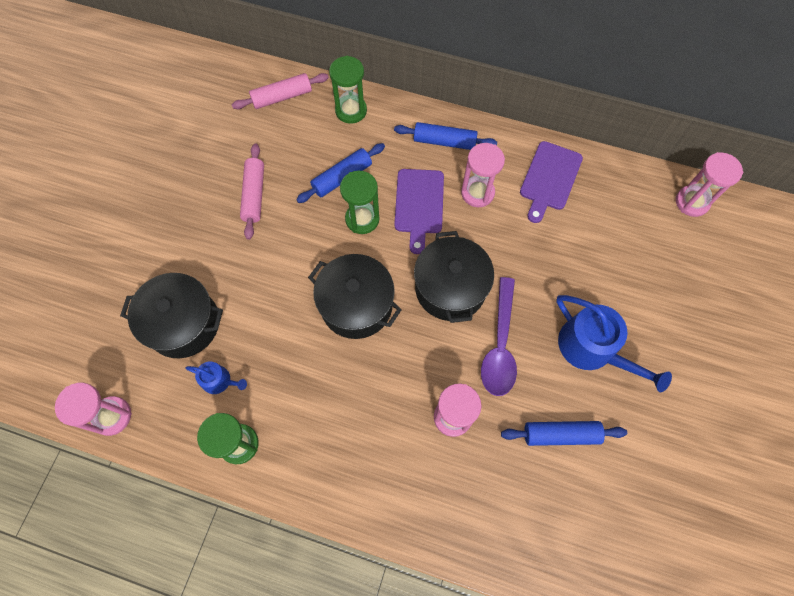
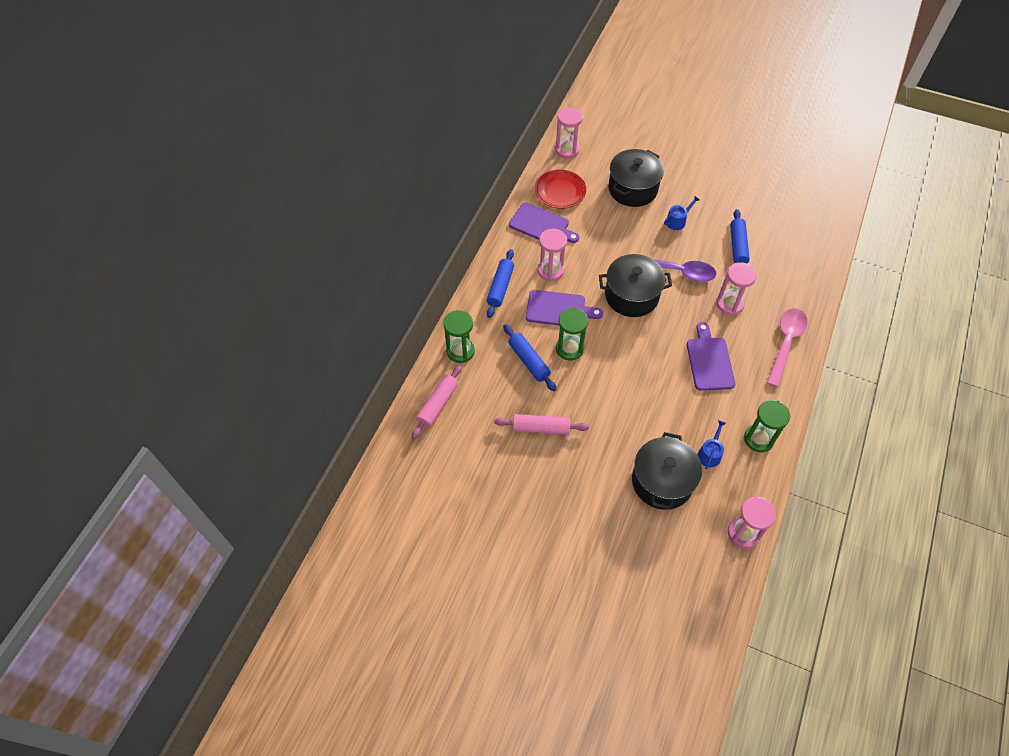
camera: 85 degrees left, 10 degrees down
pink rolling pin [232,73,329,109] -> pink rolling pin turned 45 degrees clockwise [412,364,462,439]
black pot [308,254,402,339] -> black pot moved to [608,149,664,207]
blue watering can [556,295,672,392] -> blue watering can [664,196,699,230], size x0.51
none -> red plate [535,170,586,209]
none -> purple cutting board [687,322,735,391]
none -> pink spoon [767,308,808,387]

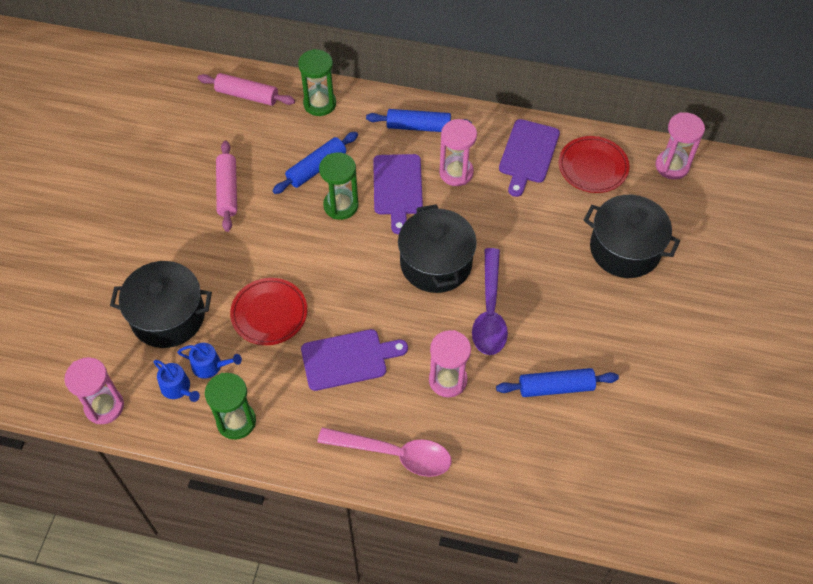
camera: 80 degrees right, 0 degrees up
blue watering can [664,196,699,230] -> blue watering can moved to [153,360,200,402]
none -> red plate [230,278,307,345]

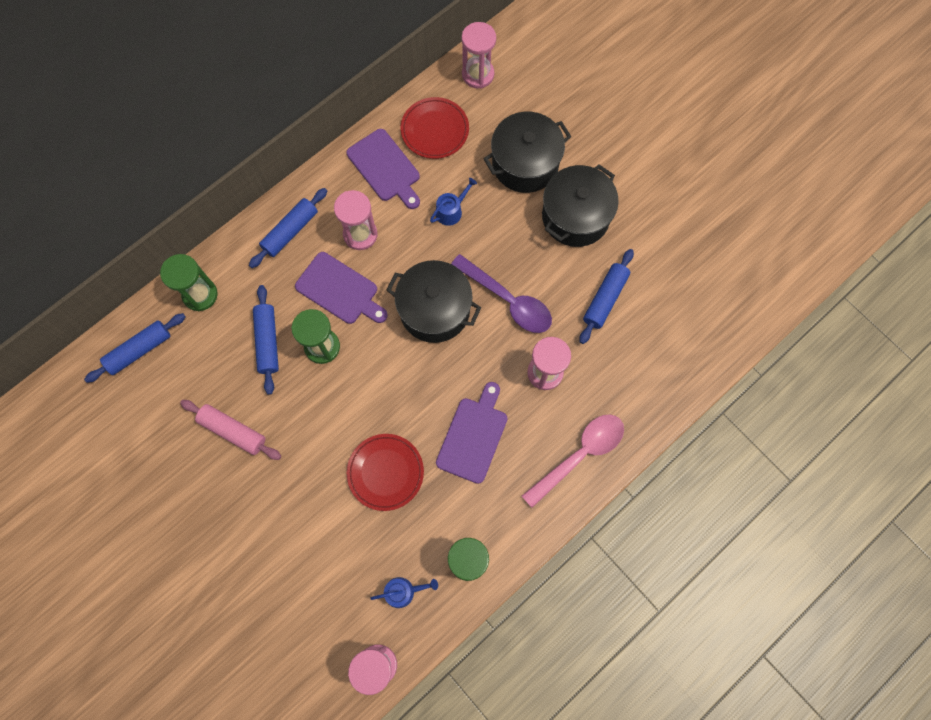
camera: 55 degrees left, 15 degrees up
black pot [110,261,212,348] -> black pot moved to [542,164,619,247]
blue watering can [177,343,242,379] -> blue watering can moved to [430,178,477,226]
pink rolling pin [198,73,295,106] -> blue rolling pin [84,313,186,383]

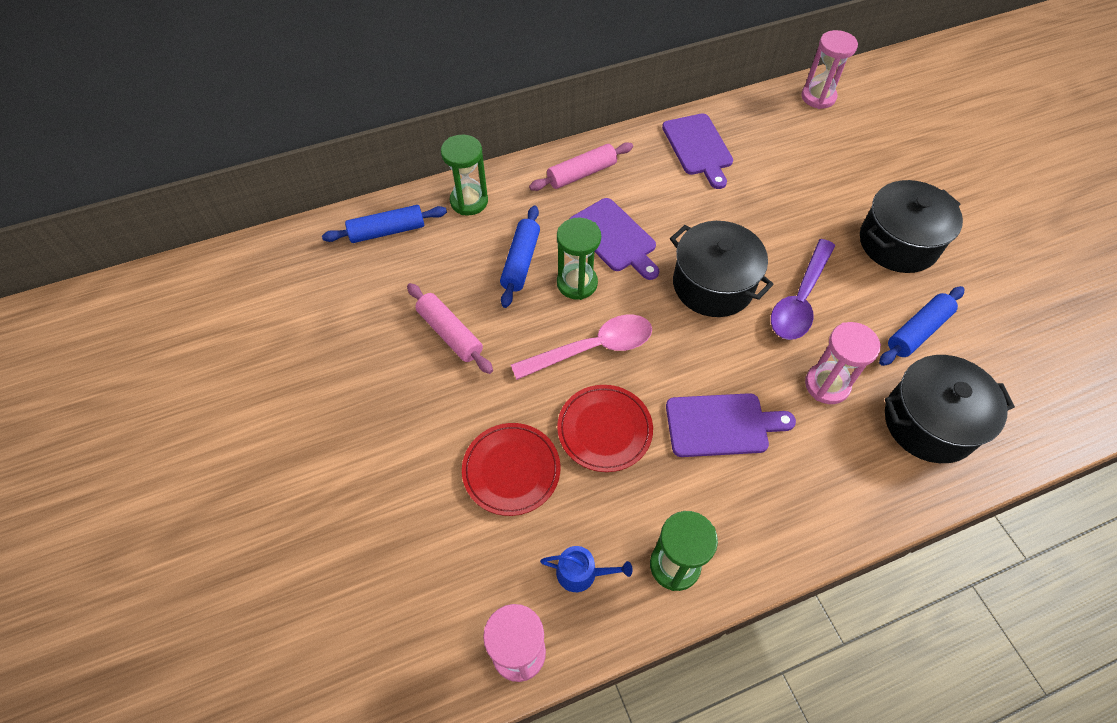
camera: 20 degrees right, 15 degrees down
blue rolling pin [249,188,327,268] -> pink rolling pin [529,142,633,191]
pink hourglass [334,190,377,250] -> none
red plate [401,97,469,159] -> red plate moved to [462,423,560,516]
blue watering can [430,178,477,226] -> none
purple cutting board [436,382,507,484] -> purple cutting board turned 45 degrees clockwise [666,393,796,457]
purple spoon [451,254,552,333] -> purple spoon turned 60 degrees clockwise [771,239,835,340]
black pot [484,112,572,193] -> black pot moved to [885,355,1015,463]
pink spoon [522,414,624,508] -> pink spoon moved to [511,315,652,380]

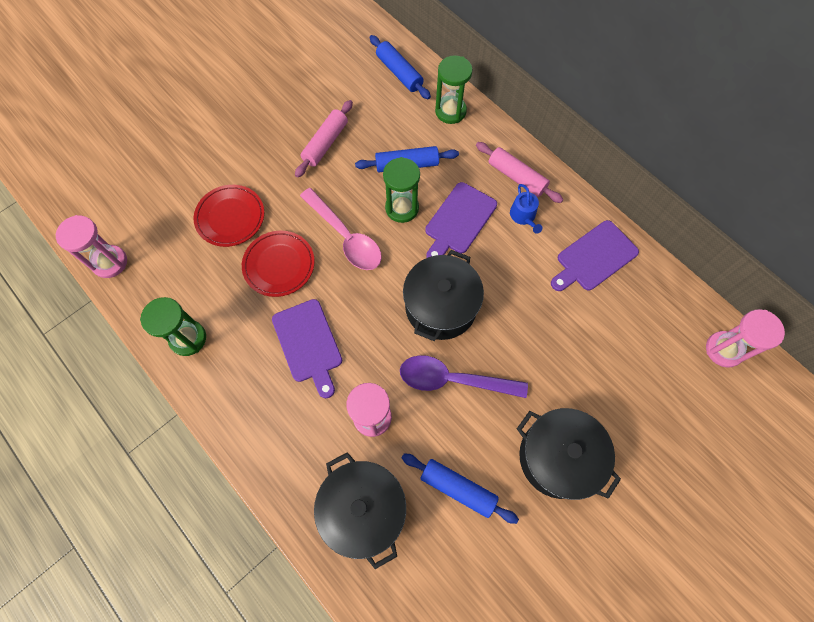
camera: 70 degrees right, 10 degrees up
blue watering can [540,546,633,592] -> blue watering can moved to [510,184,542,234]

